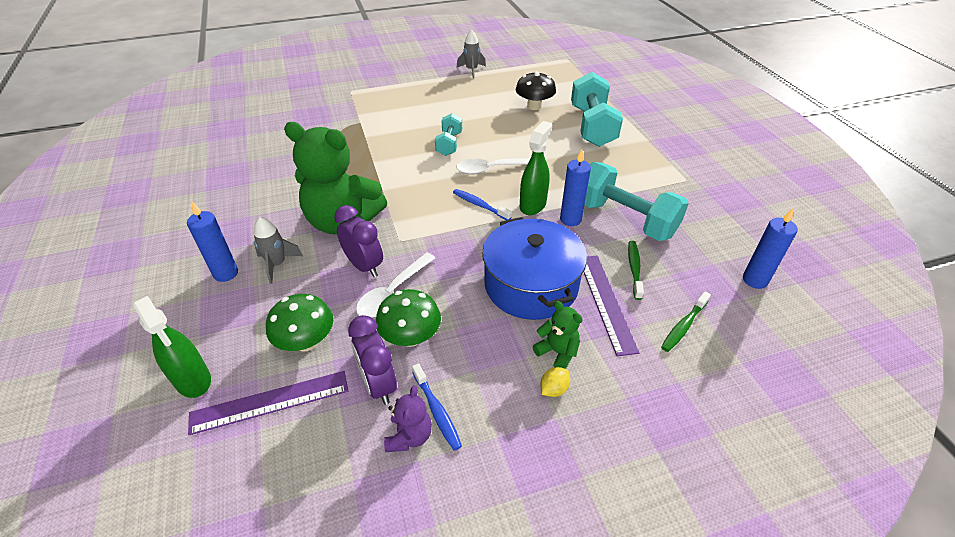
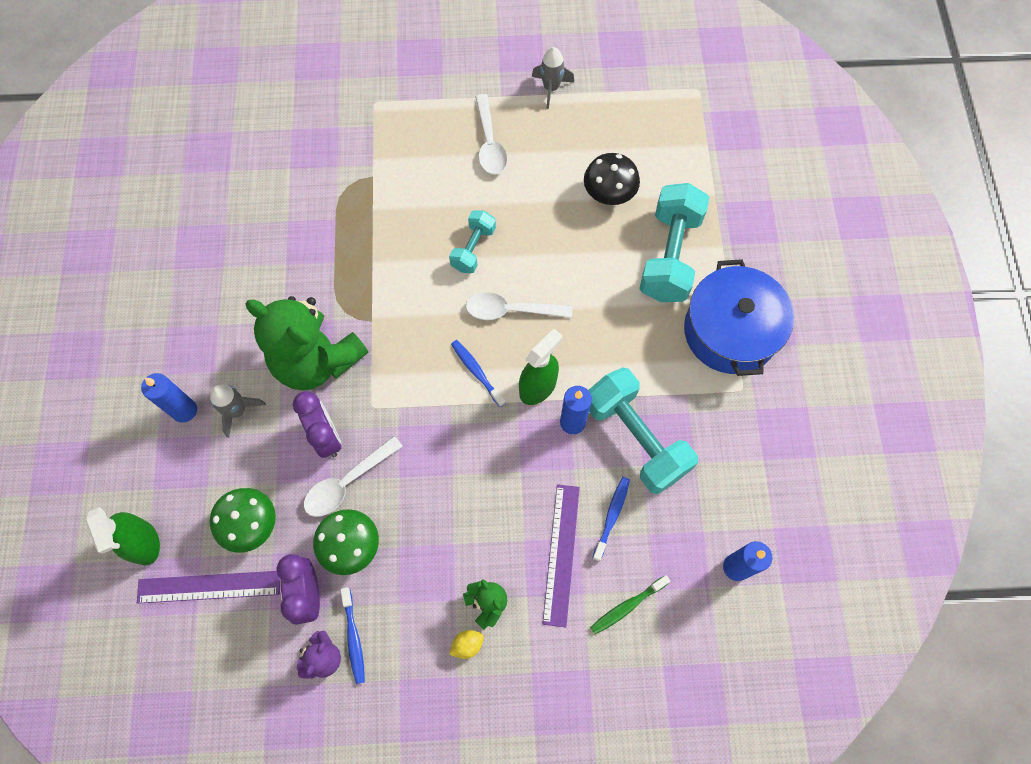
camera: 15 degrees right, 25 degrees up
blue pot [482,217,587,320] -> blue pot moved to [684,259,794,376]
green toothbrush [628,241,644,300] -> blue toothbrush [592,477,630,561]
none -> white spoon [475,94,507,175]

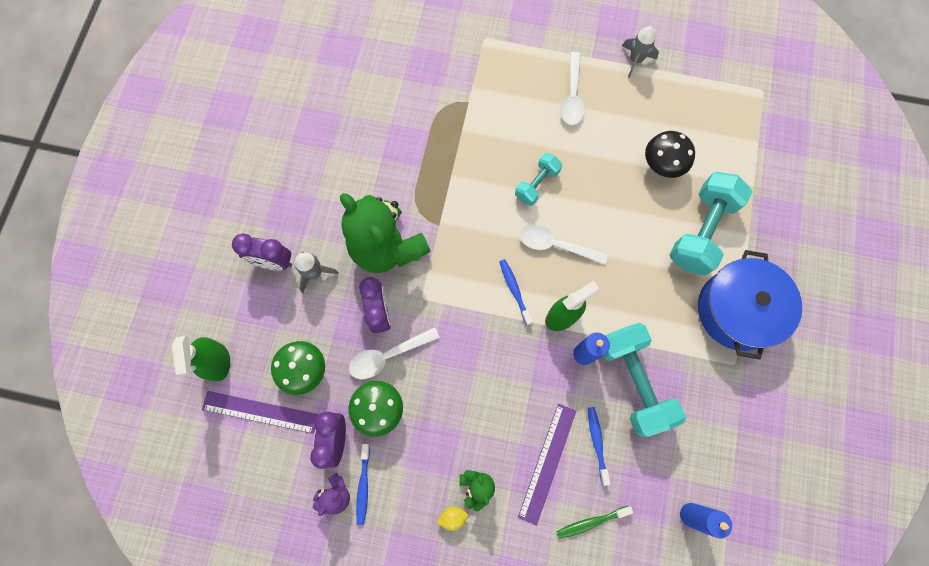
camera: 15 degrees right, 5 degrees up
blue candle [141,373,197,423] -> purple clock [232,233,292,271]
blue toothbrush [592,477,630,561] -> blue toothbrush turned 45 degrees counterclockwise [588,407,610,486]

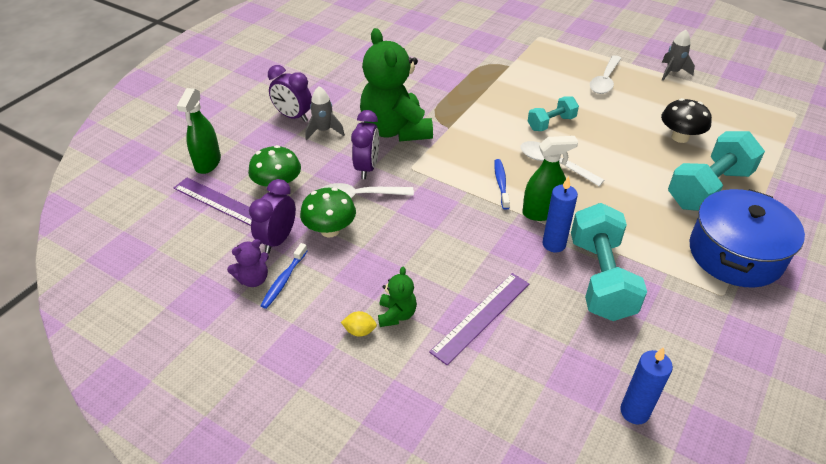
camera: 20 degrees right, 30 degrees down
green toothbrush [557,506,633,539] -> none
blue toothbrush [588,407,610,486] -> none

